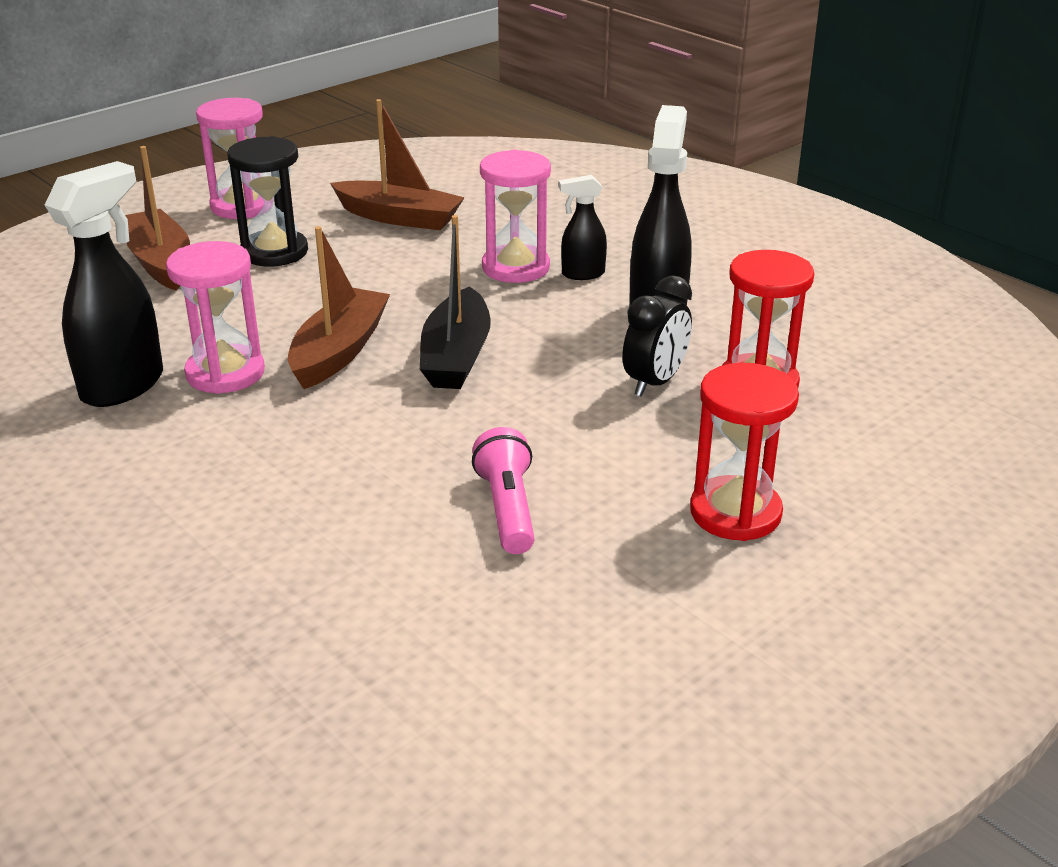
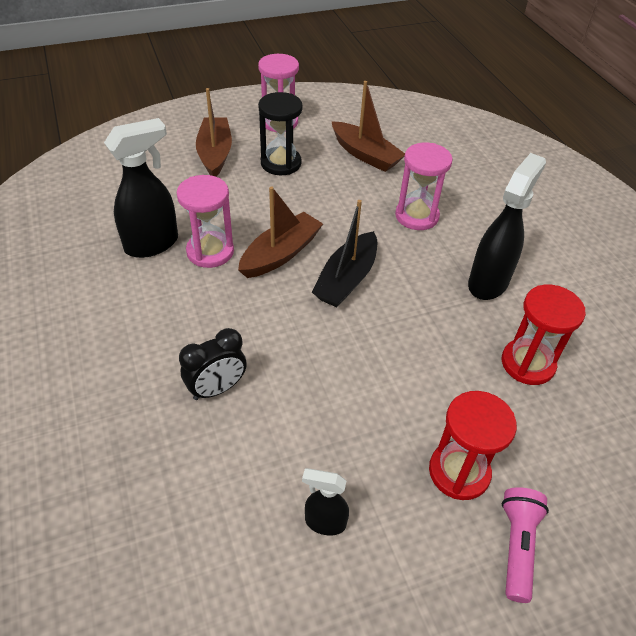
camera: 20 degrees right, 15 degrees up
pink flashlight [472,427,535,554] -> pink flashlight moved to [502,487,549,603]
black spray bottle [559,175,607,280] -> black spray bottle moved to [302,468,349,536]
black clock [622,275,692,397] -> black clock moved to [179,328,247,400]

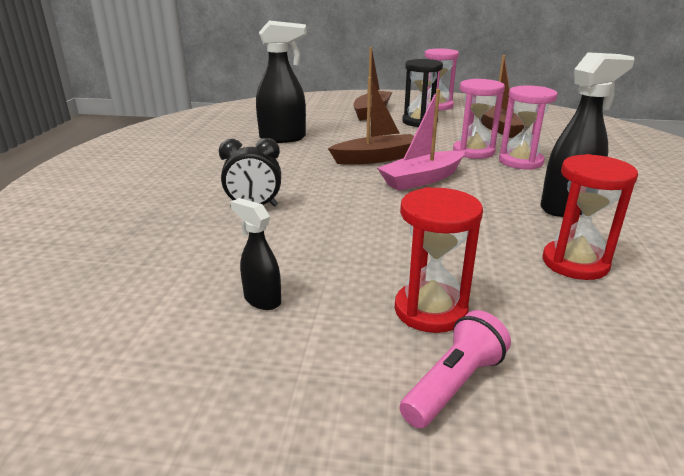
camera: 30 degrees right, 20 degrees down
pink hourglass [177,175,234,268] -> pink hourglass moved to [453,79,505,159]
black boat [312,200,377,307] -> pink boat [377,89,465,191]

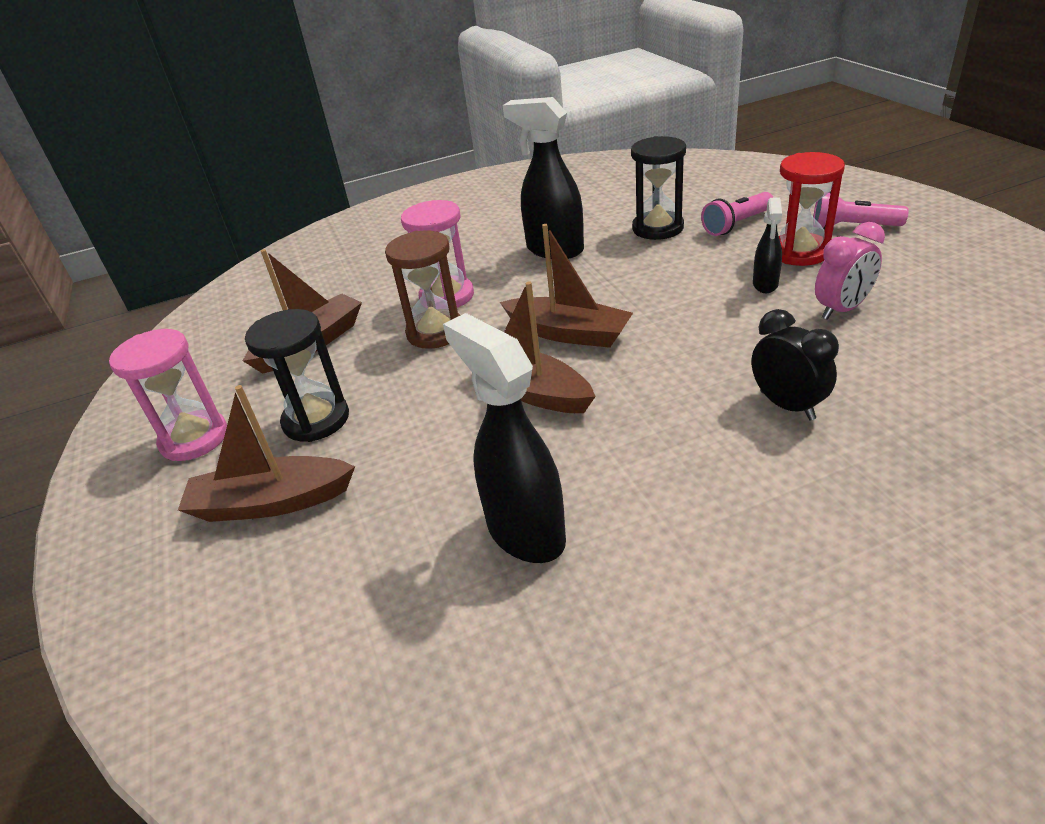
camera: 115 degrees left, 10 degrees up
black spray bottle [231,198,281,310] -> black spray bottle moved to [753,197,782,293]
pink boat [377,89,465,191] -> brown boat [500,224,633,348]
pink hourglass [453,79,505,159] -> brown hourglass [385,231,460,349]
red hourglass [542,154,638,280] -> black hourglass [631,136,686,240]
none -> pink flashlight [701,192,773,236]
none -> pink clock [815,222,885,320]

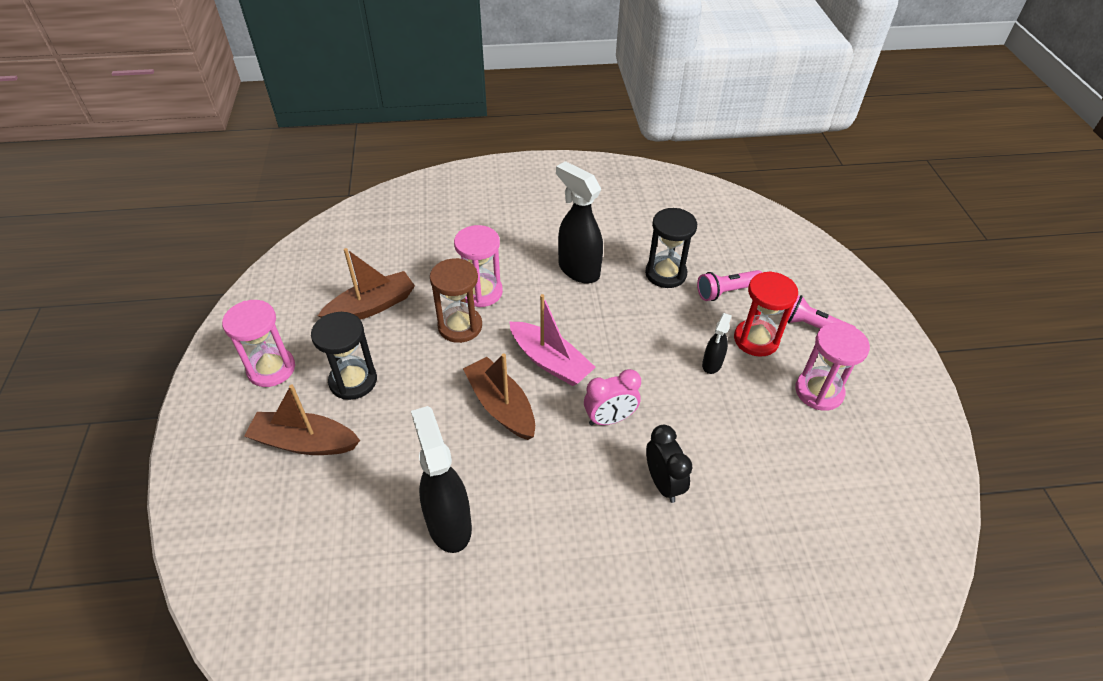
camera: 10 degrees right, 10 degrees up
brown boat [500,224,633,348] -> pink boat [510,294,596,386]
pink clock [815,222,885,320] -> pink clock moved to [584,369,641,426]
none -> pink hourglass [795,323,870,411]

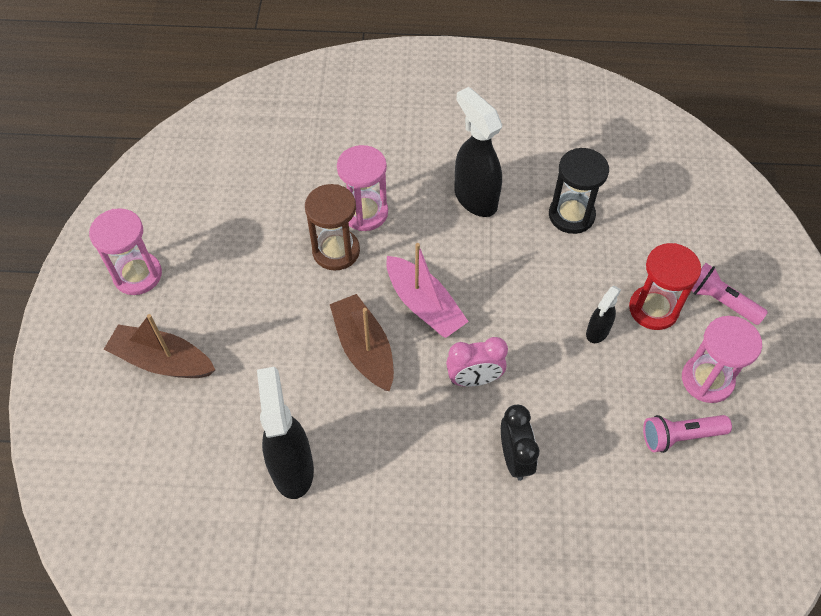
camera: 10 degrees right, 10 degrees up
black hourglass [311,312,377,400] -> none
brown boat [318,248,415,320] -> none
pink flashlight [697,270,762,301] -> pink flashlight moved to [643,415,732,453]

